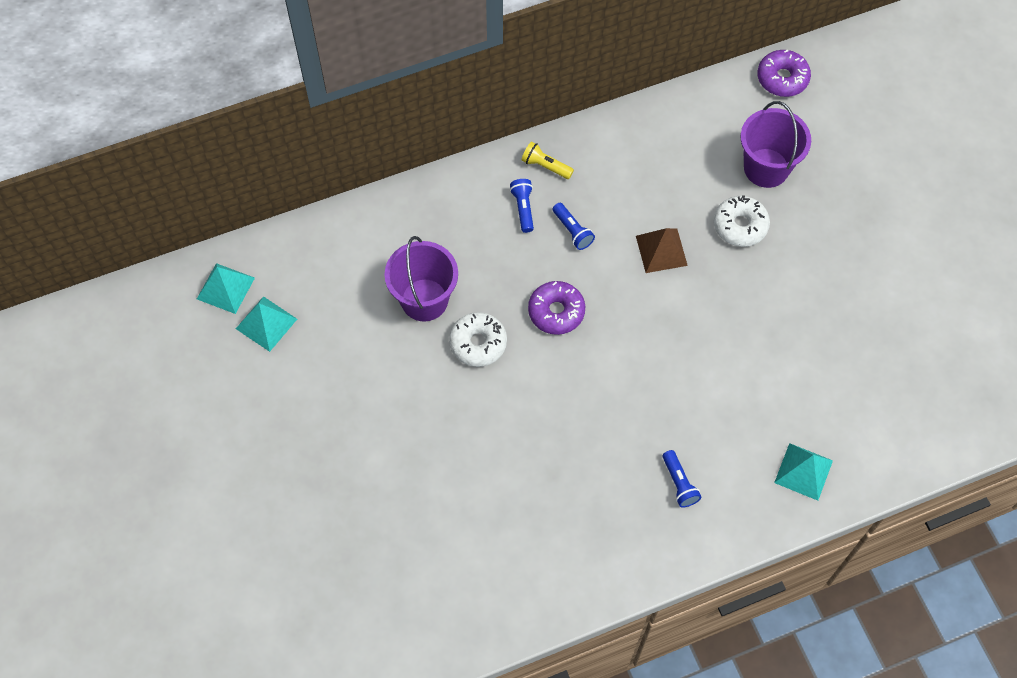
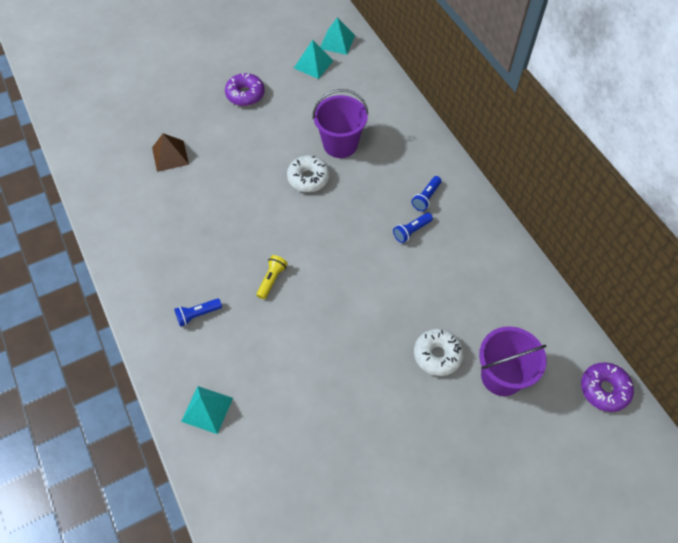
camera: 85 degrees right, 5 degrees down
blue flashlight [510,179,534,233] -> blue flashlight turned 135 degrees clockwise [411,176,441,211]
yellow flashlight [522,142,574,179] -> yellow flashlight moved to [257,255,288,299]
purple donut [528,281,585,335] -> purple donut moved to [225,73,265,106]
brown pyramid [636,228,688,273] -> brown pyramid moved to [152,133,189,172]

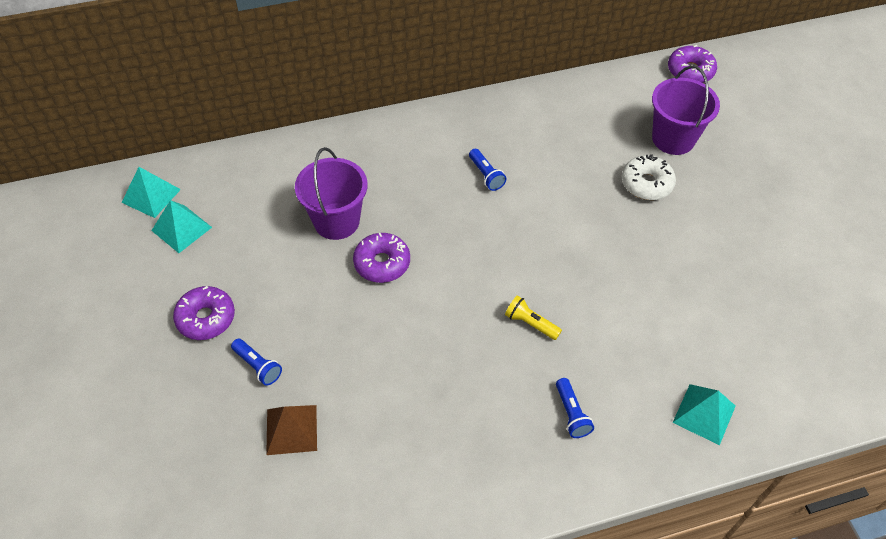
camera: 80 degrees left, 5 degrees down
white donut [287,155,330,192] -> purple donut [353,233,410,283]
blue flashlight [411,176,441,211] -> blue flashlight moved to [231,339,282,385]

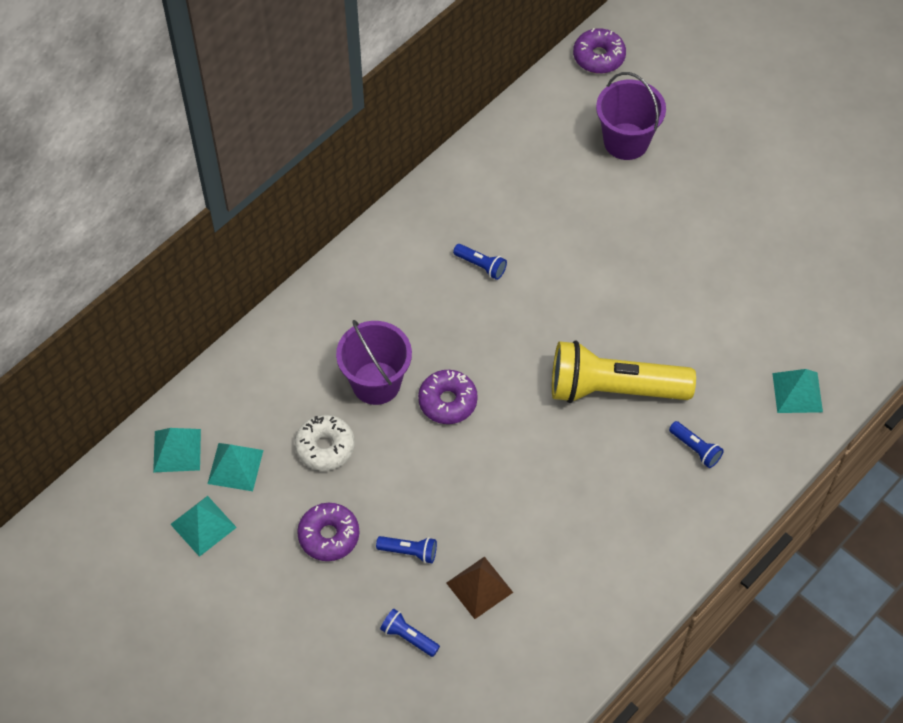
camera: 30 degrees left, 5 degrees up
yellow flashlight [505,295,562,340] -> yellow flashlight [552,340,696,403], size x2.49
white donut [621,154,676,200] -> white donut moved to [295,415,355,471]
none -> turquoise pyramid [170,496,237,557]
none -> blue flashlight [380,608,440,657]

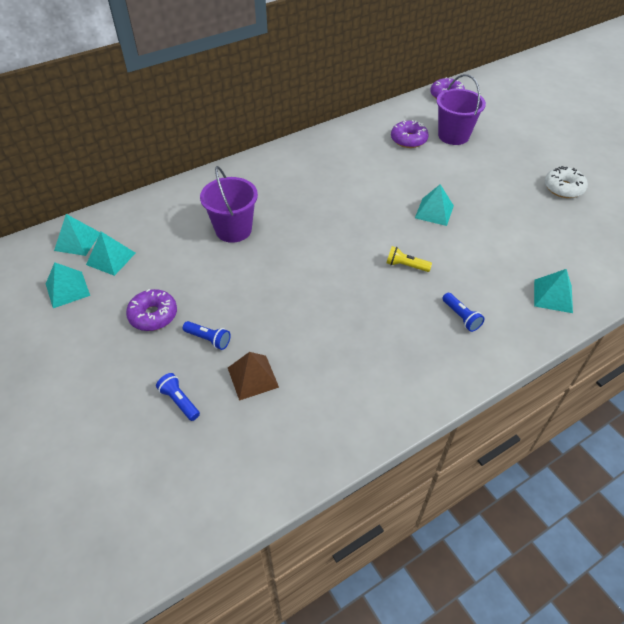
camera: 15 degrees right, 10 degrees down
white donut [295,415,355,471] -> white donut moved to [545,166,588,198]
purple donut [418,370,478,424] -> purple donut moved to [391,120,429,148]
blue flashlight [453,244,507,280] -> none
yellow flashlight [552,340,696,403] -> yellow flashlight [387,246,432,272], size x0.40
none -> turquoise pyramid [415,184,454,226]

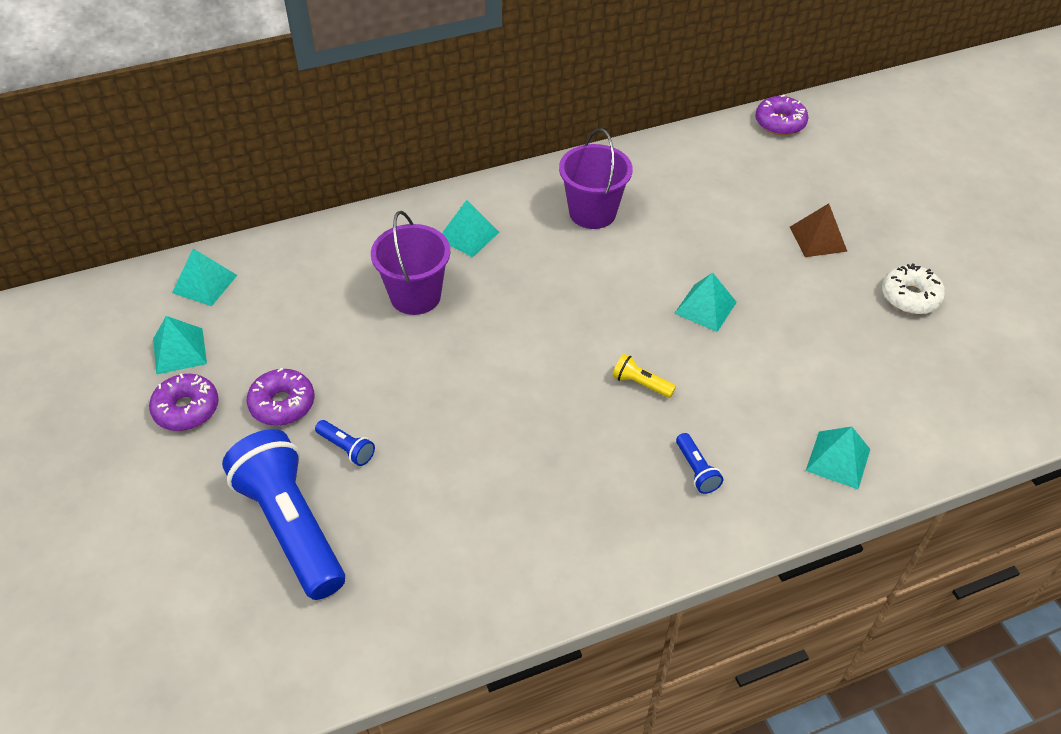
camera: 10 degrees right, 0 degrees up
turquoise pyramid [86,232,135,276] -> turquoise pyramid moved to [442,200,499,257]
blue flashlight [156,373,200,421] -> blue flashlight [222,429,345,600], size x2.49
brown pyramid [228,352,279,401] -> brown pyramid moved to [790,203,848,257]
purple donut [391,120,429,148] -> purple donut moved to [149,373,219,431]
purple bucket [437,74,486,145] -> purple bucket moved to [559,128,633,229]

